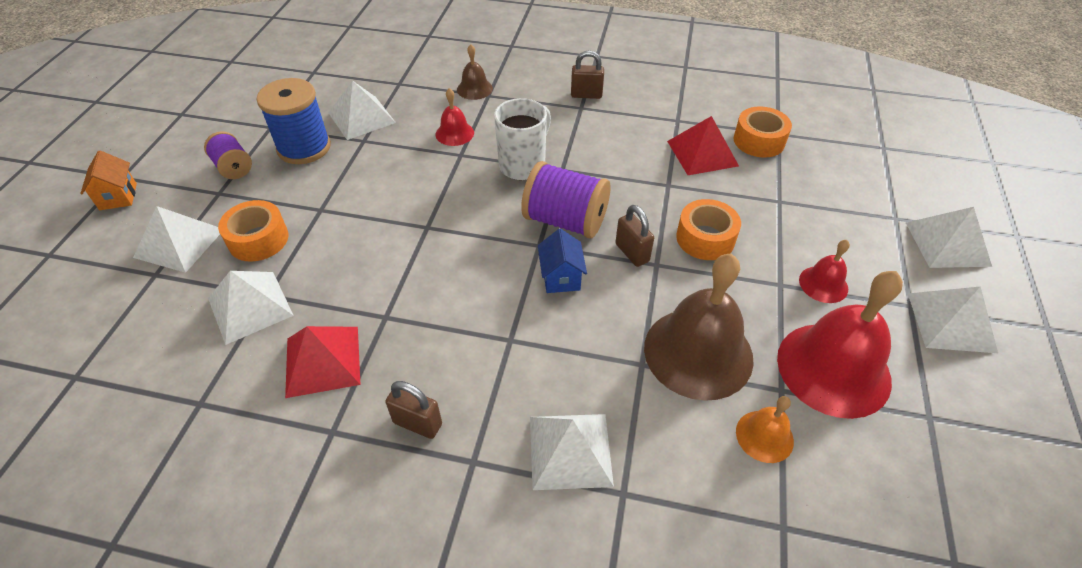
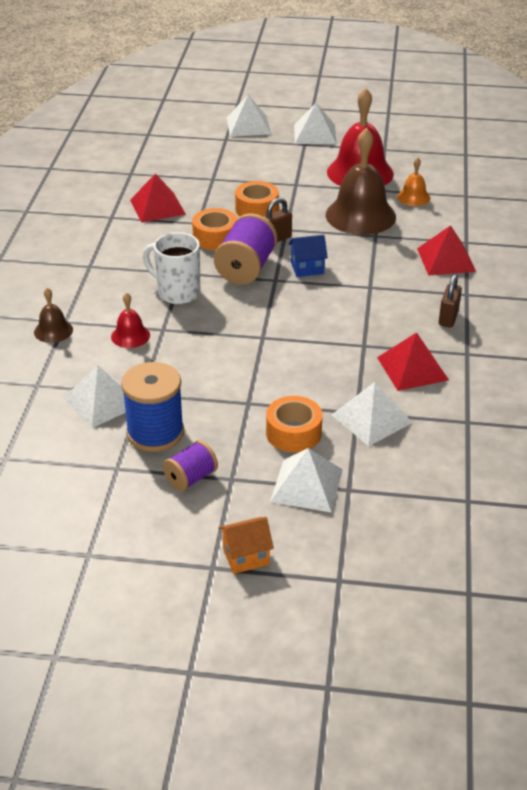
camera: 95 degrees left, 10 degrees down
white pyramid [530,414,614,490] -> red pyramid [417,225,476,276]
brown padlock [571,50,604,99] -> none
orange tape [734,106,792,158] -> orange tape moved to [192,208,237,250]
red bell [799,240,850,303] -> none

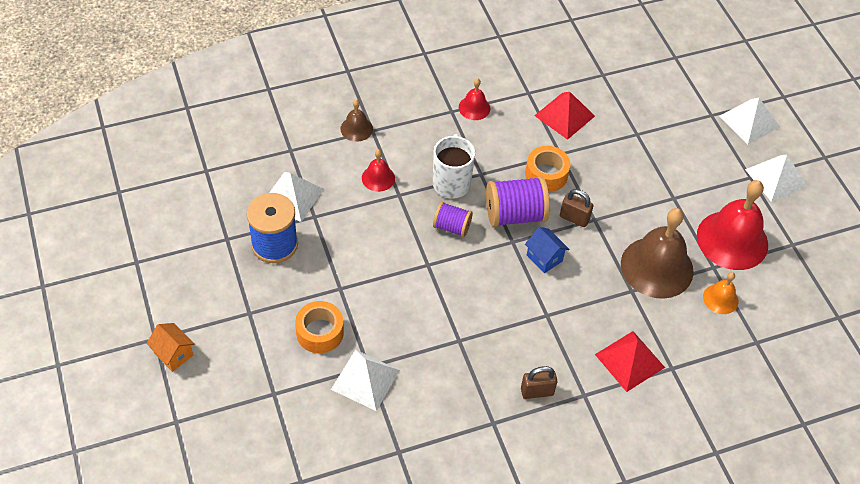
camera: 60 degrees right, 15 degrees up
purple spool [163,440,218,491] -> purple spool moved to [433,202,473,237]
orange tape [235,181,279,216] -> none
white pyramid [270,448,343,513] -> none
red pyramid [377,332,449,391] -> none
none -> red bell [459,78,490,120]

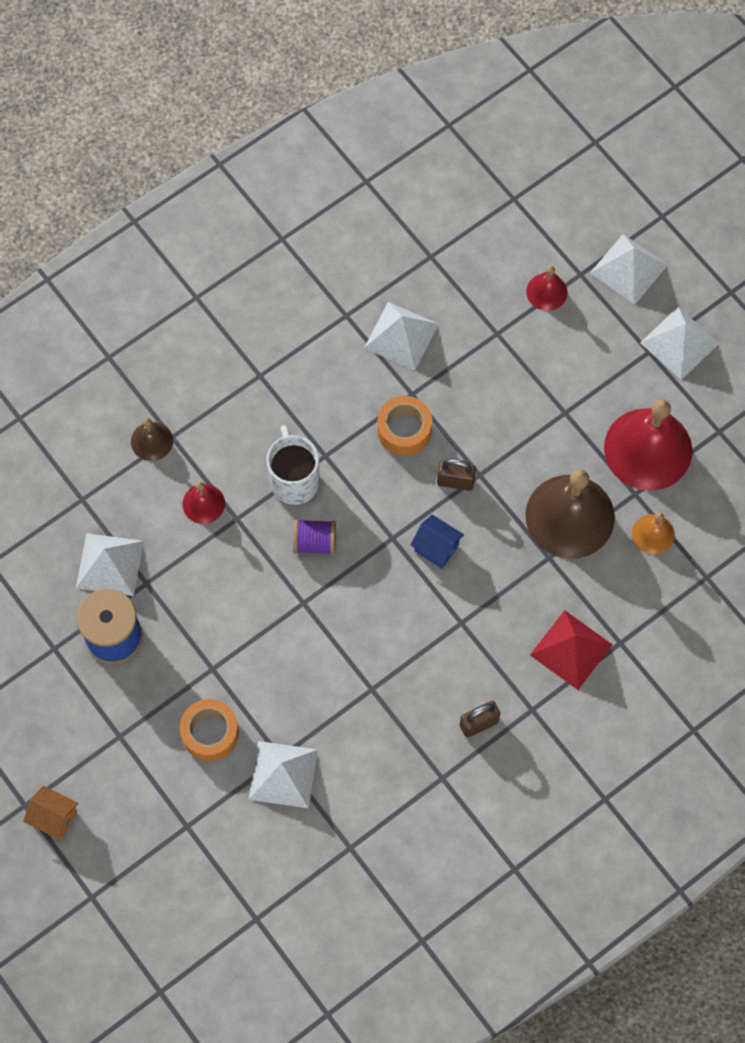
camera: 15 degrees left, 15 degrees up
red bell [459,78,490,120] -> red bell moved to [526,266,567,311]
purple spool [486,176,550,227] -> none
red pyramid [534,92,595,140] -> white pyramid [364,302,439,370]

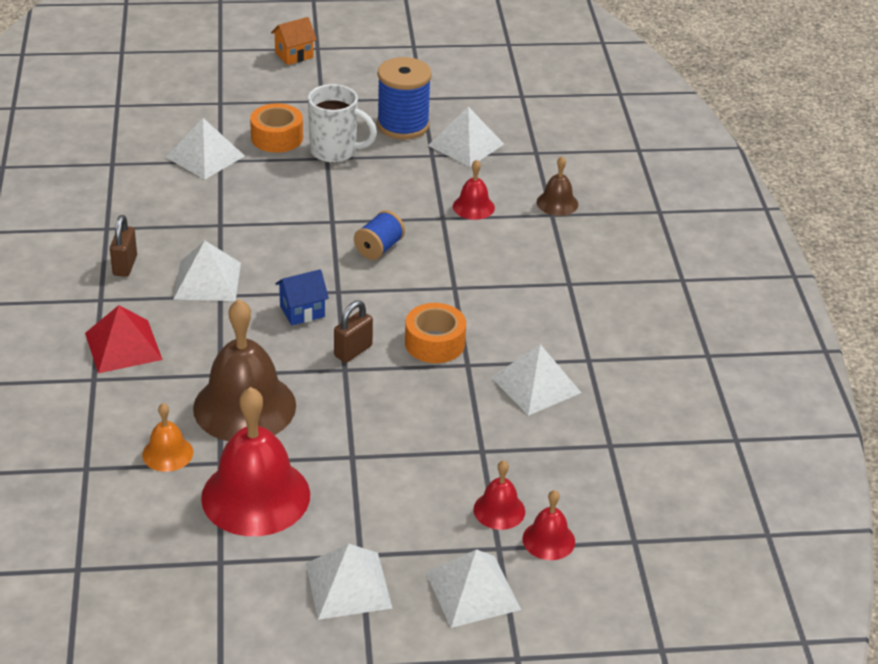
camera: 120 degrees right, 30 degrees down
white mug [267,425,319,505] -> white mug moved to [308,84,377,163]
purple spool [293,519,336,555] -> blue spool [354,210,405,260]
none -> white pyramid [173,241,241,301]
none -> red bell [522,490,575,560]

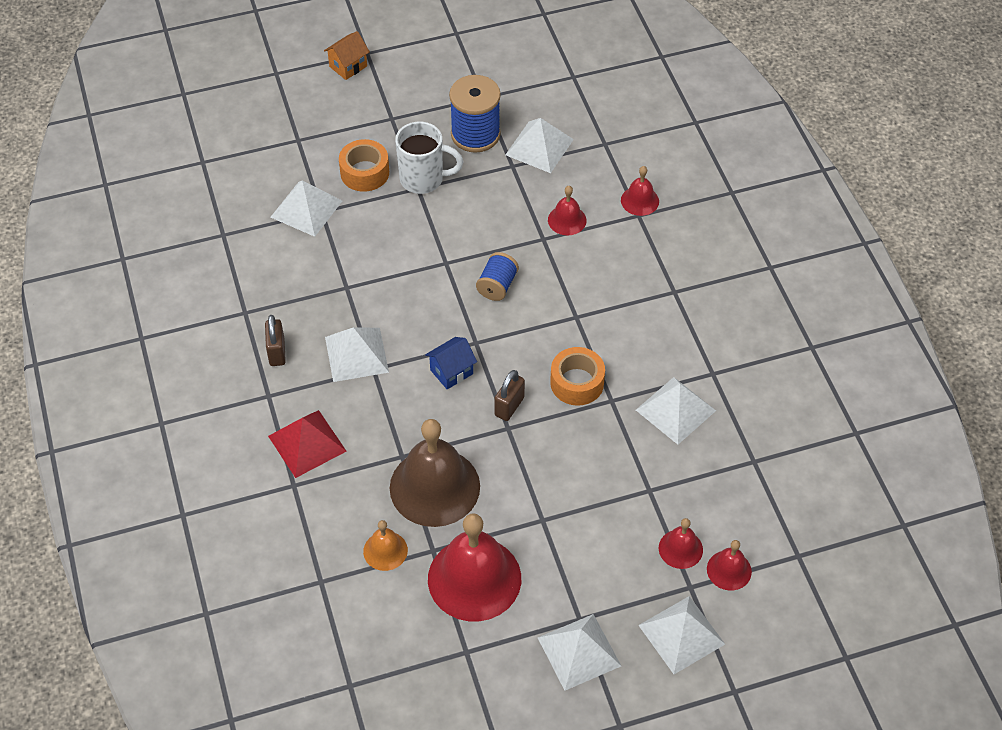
camera: 10 degrees left, 15 degrees up
brown bell [537,156,578,216] -> red bell [621,166,659,216]

